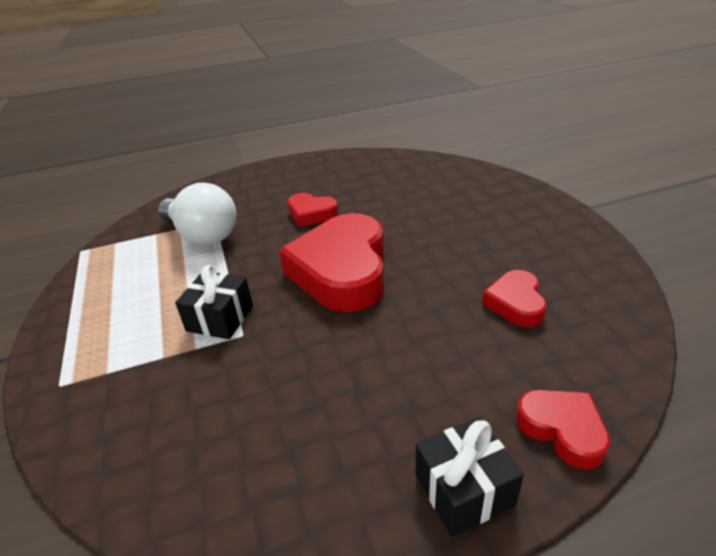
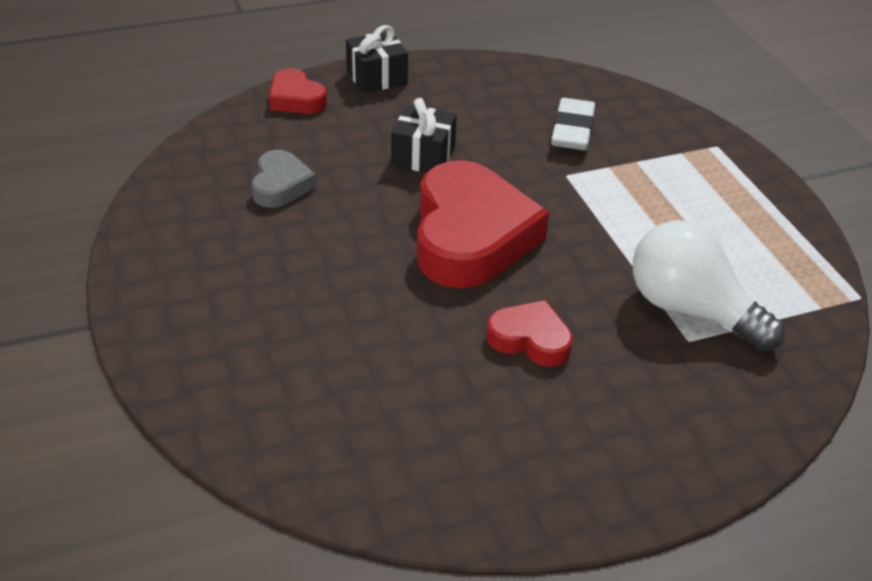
camera: 175 degrees right, 5 degrees up
black gift [175,265,253,339] -> black gift moved to [391,98,457,172]
red heart [482,270,546,327] -> grey heart [252,150,316,208]
none -> white eraser [551,98,595,150]

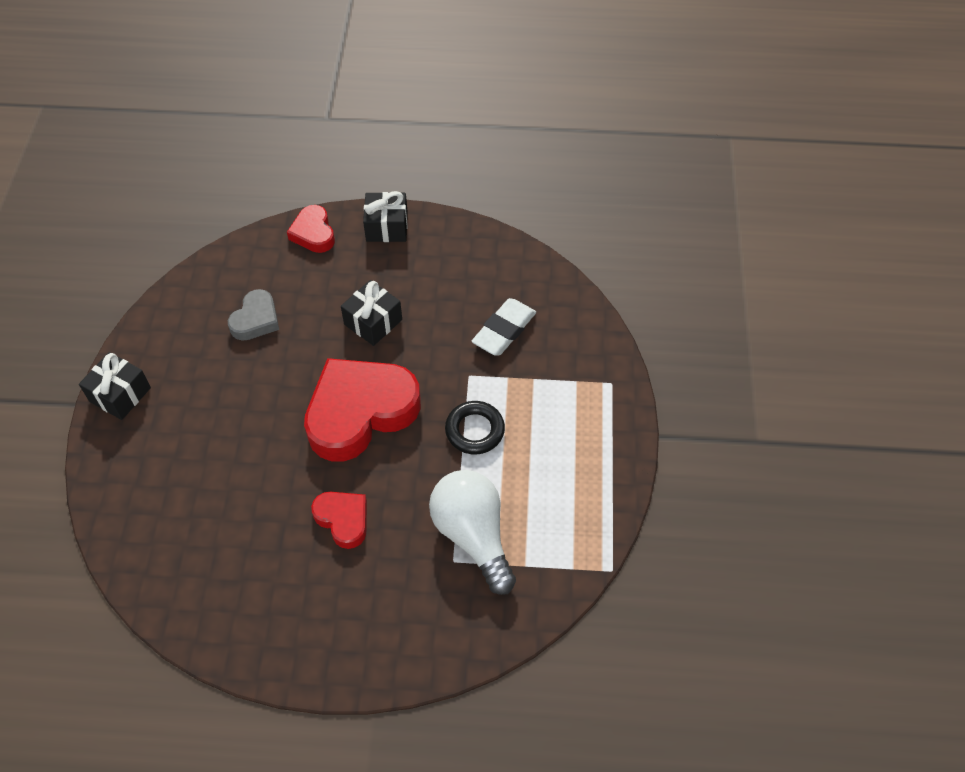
camera: 25 degrees right, 15 degrees up
red heart [417,160,549,288] -> red heart turned 150 degrees counterclockwise [304,358,421,462]
none -> black gift [79,352,151,420]
none -> black ring [445,401,505,455]

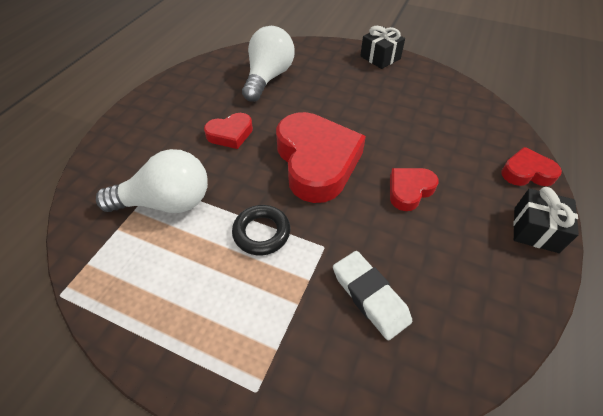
camera: 110 degrees right, 5 degrees down
grey heart [228,289,279,341] -> none
black gift [341,280,402,346] -> red heart [390,168,439,211]
none -> white light bulb [242,26,294,102]

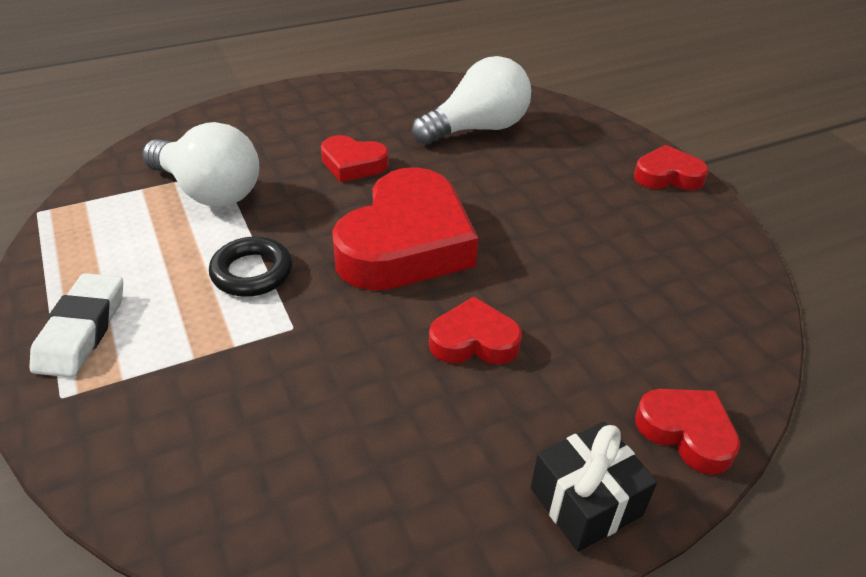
camera: 40 degrees right, 10 degrees down
white eraser [333,251,412,340] -> white eraser moved to [30,273,123,378]
black gift [360,26,405,69] -> red heart [634,145,708,190]

